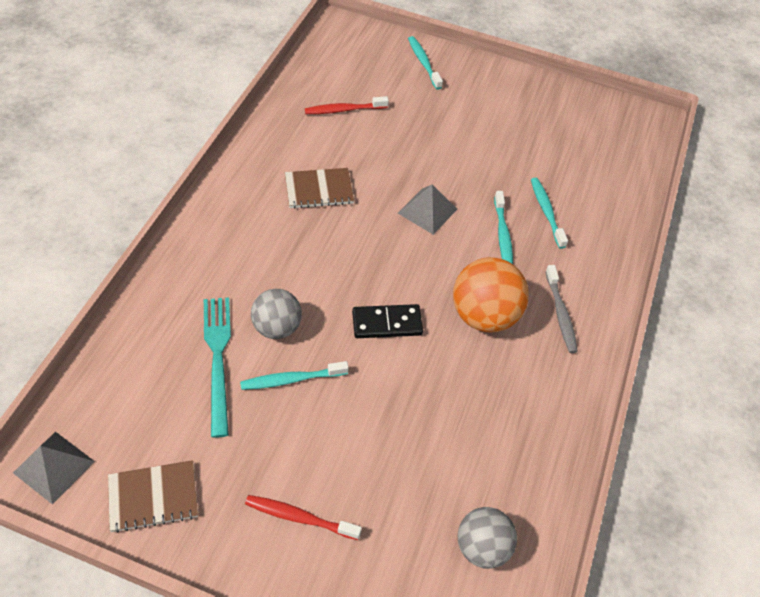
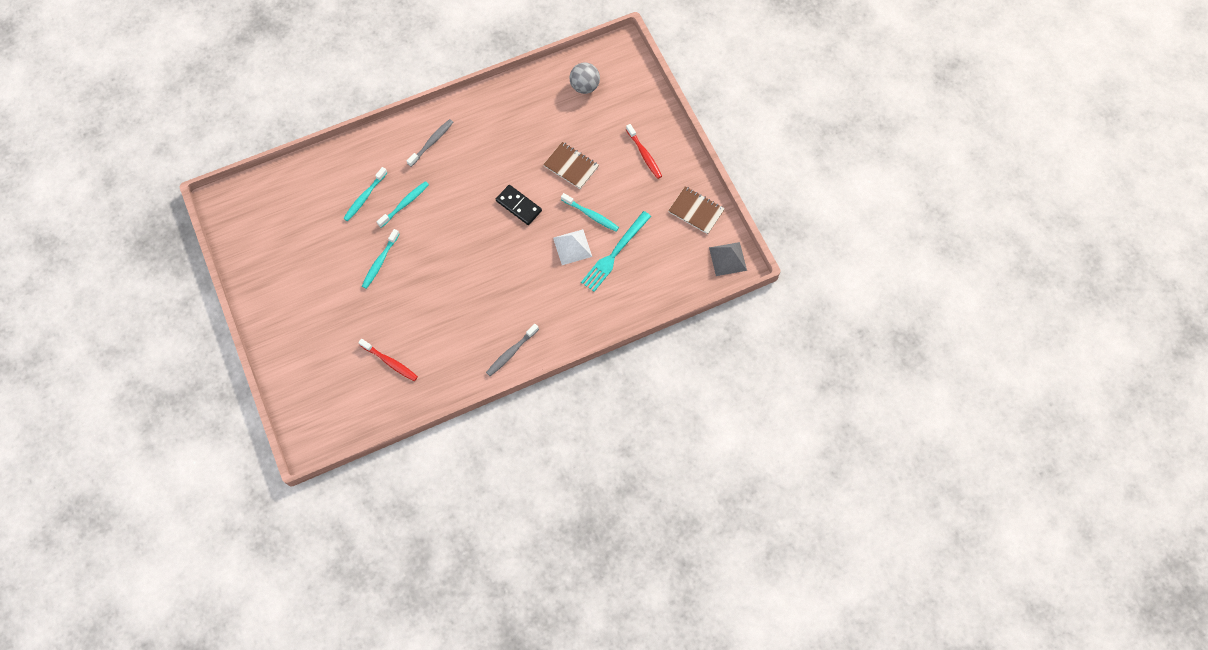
camera: 130 degrees left, 15 degrees up
grey ball [251,289,302,339] -> white pyramid [553,229,592,265]
brown notebook [285,168,354,209] -> brown notebook moved to [543,142,599,189]
grey pyramid [398,185,457,235] -> none
turquoise toothbrush [408,36,443,90] -> turquoise toothbrush moved to [362,229,399,289]
orange ball [453,257,529,333] -> none
none -> grey toothbrush [486,324,539,376]

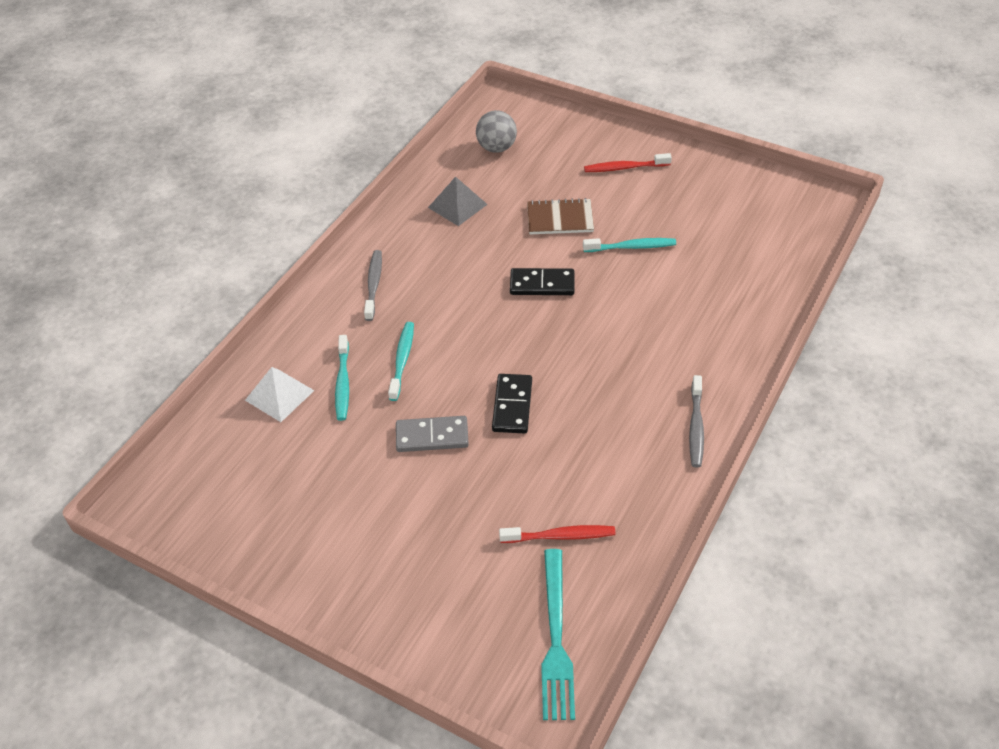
camera: 35 degrees left, 20 degrees down
turquoise toothbrush [362,229,399,289] -> grey domino [396,416,469,452]
white pyramid [553,229,592,265] -> white pyramid moved to [245,367,315,422]
turquoise fork [581,211,651,292] -> turquoise fork moved to [541,549,575,720]
red toothbrush [626,124,662,179] -> red toothbrush turned 150 degrees clockwise [584,153,672,172]
brown notebook [668,186,725,234] -> none
grey pyramid [709,242,747,276] -> grey pyramid moved to [428,176,488,226]
none -> black domino [492,374,532,434]

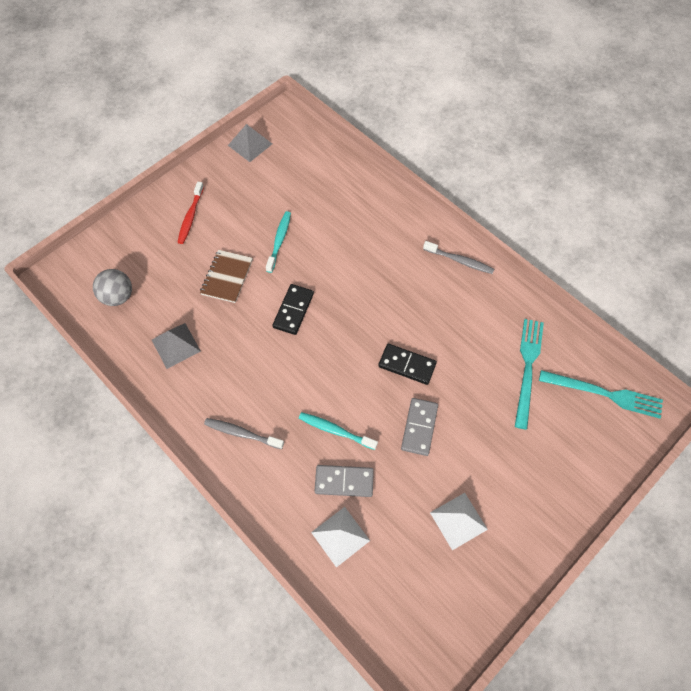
camera: 75 degrees left, 15 degrees up
turquoise toothbrush [335,335,349,421] -> grey domino [315,465,374,497]
red toothbrush [499,525,615,543] -> turquoise fork [515,319,544,430]
none -> grey pyramid [228,124,272,162]
none -> white pyramid [430,493,488,550]

